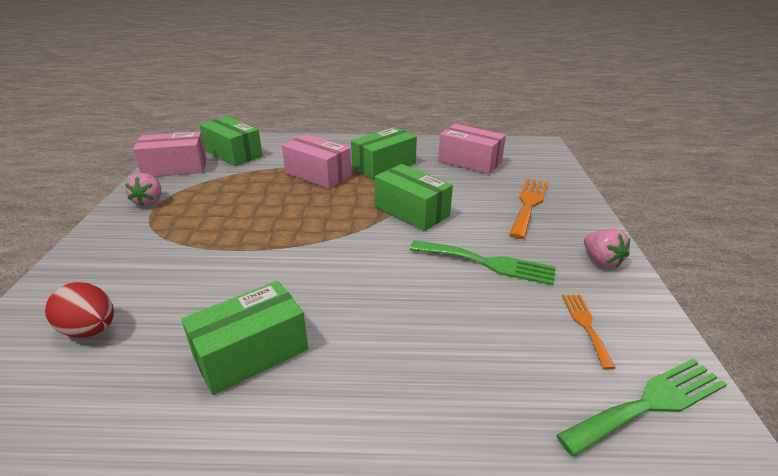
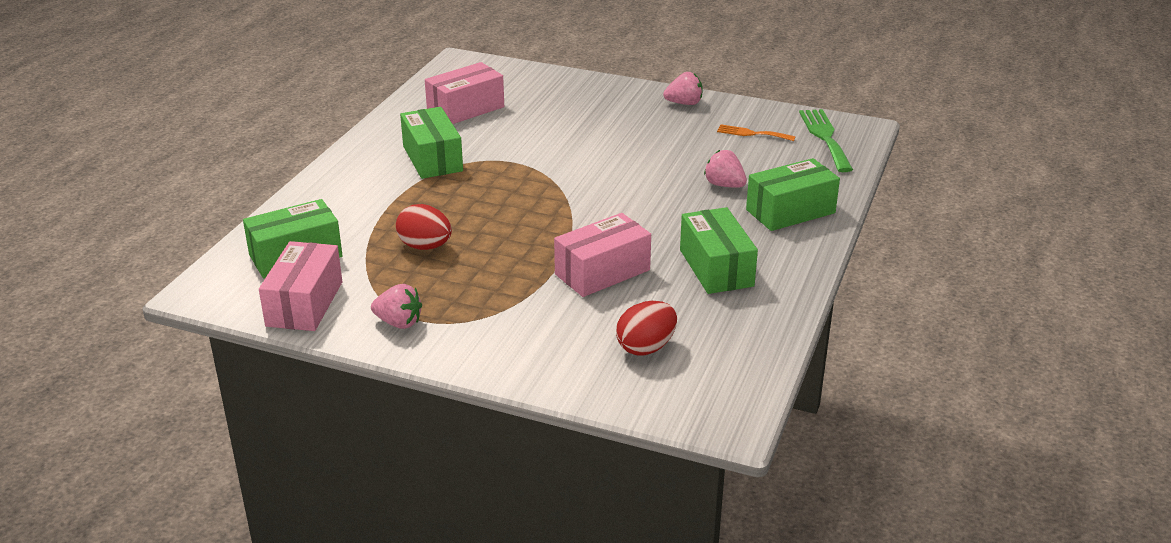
camera: 70 degrees left, 0 degrees up
pink box [282,134,352,189] -> pink box moved to [554,213,651,297]
green box [375,164,453,231] -> green box moved to [746,158,840,231]
green fork [410,240,556,285] -> none
orange fork [509,179,548,239] -> none
none -> red egg [396,204,452,250]
none -> pink strawberry [704,150,747,188]

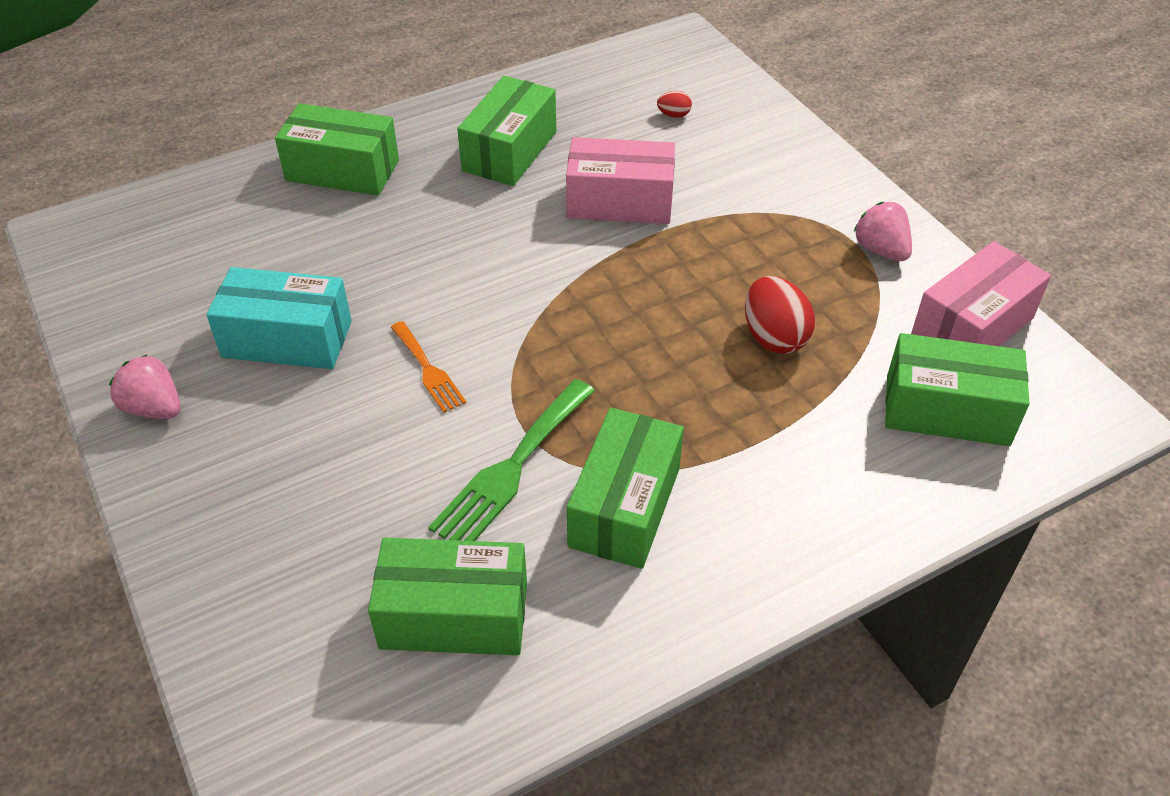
camera: 140 degrees left, 15 degrees up
pink box [425,62,504,124] -> green box [368,537,527,655]
red egg [616,301,677,355] -> red egg [657,91,692,118], size x0.49
pink strawberry [704,150,747,188] -> none
orange fork [717,124,796,141] -> orange fork moved to [391,321,467,413]
green fork [799,109,853,172] -> green fork moved to [428,379,595,541]
none -> turquoise box [206,267,352,369]

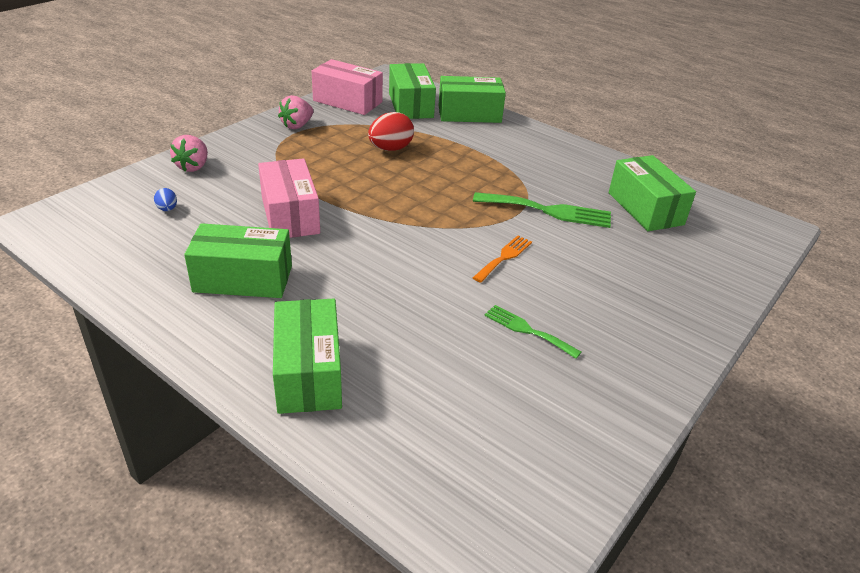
camera: 115 degrees left, 10 degrees down
pink strawberry [109,354,181,419] -> pink strawberry moved to [170,135,208,172]
turquoise box [206,267,352,369] -> green fork [484,305,581,359]
green box [567,408,684,569] -> green box moved to [439,76,506,123]
red egg [657,91,692,118] -> blue egg [154,188,177,211]

